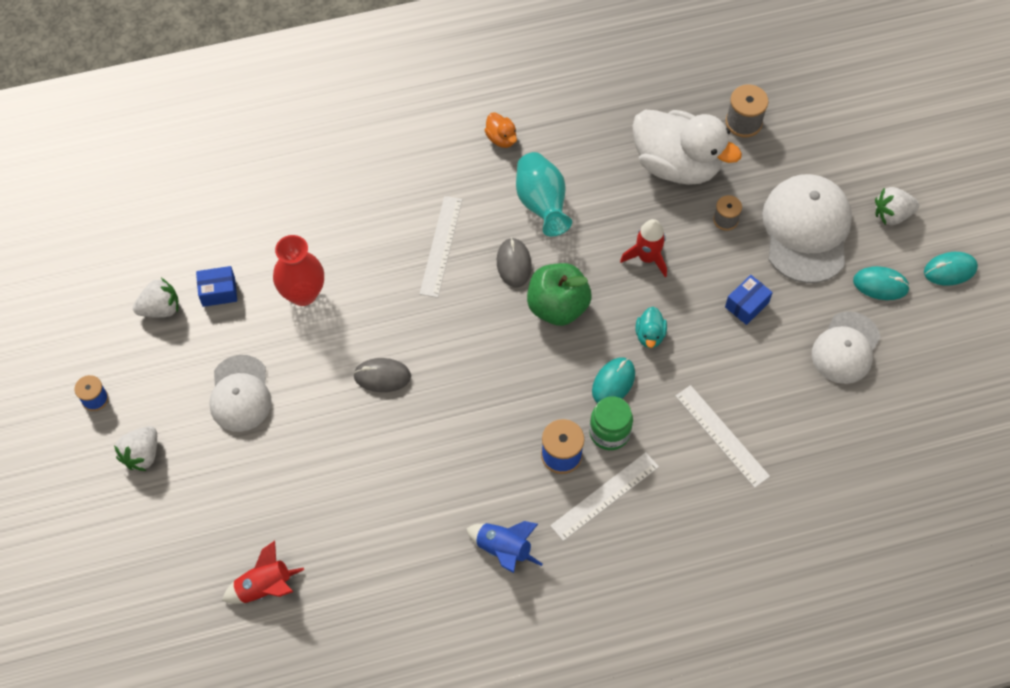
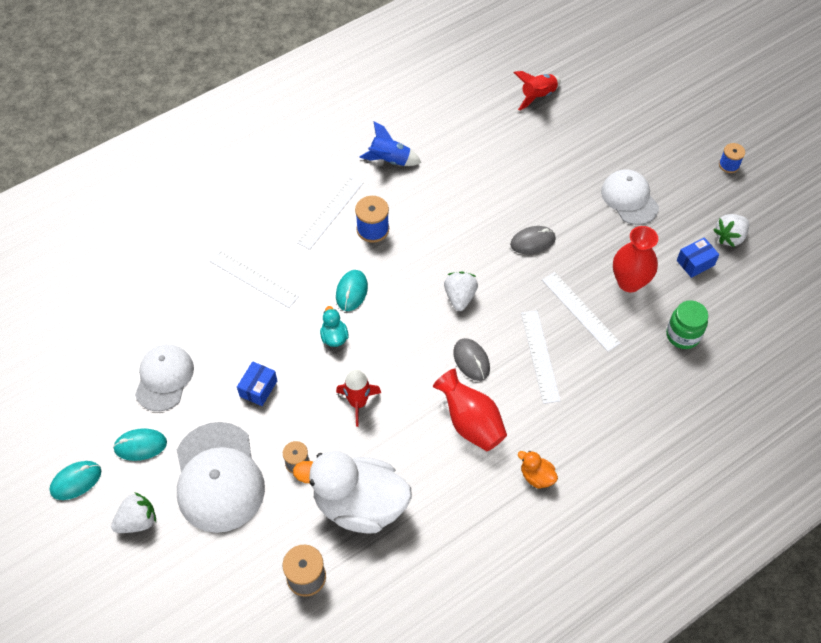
camera: 160 degrees right, 5 degrees down
white strawberry [114,426,157,471] -> white strawberry moved to [444,272,478,311]
turquoise vase [516,152,572,236] -> red vase [433,368,507,451]
green apple [527,263,592,326] -> none
green jar [589,396,633,450] -> green jar moved to [666,300,708,349]
none -> white ruler [542,272,621,352]

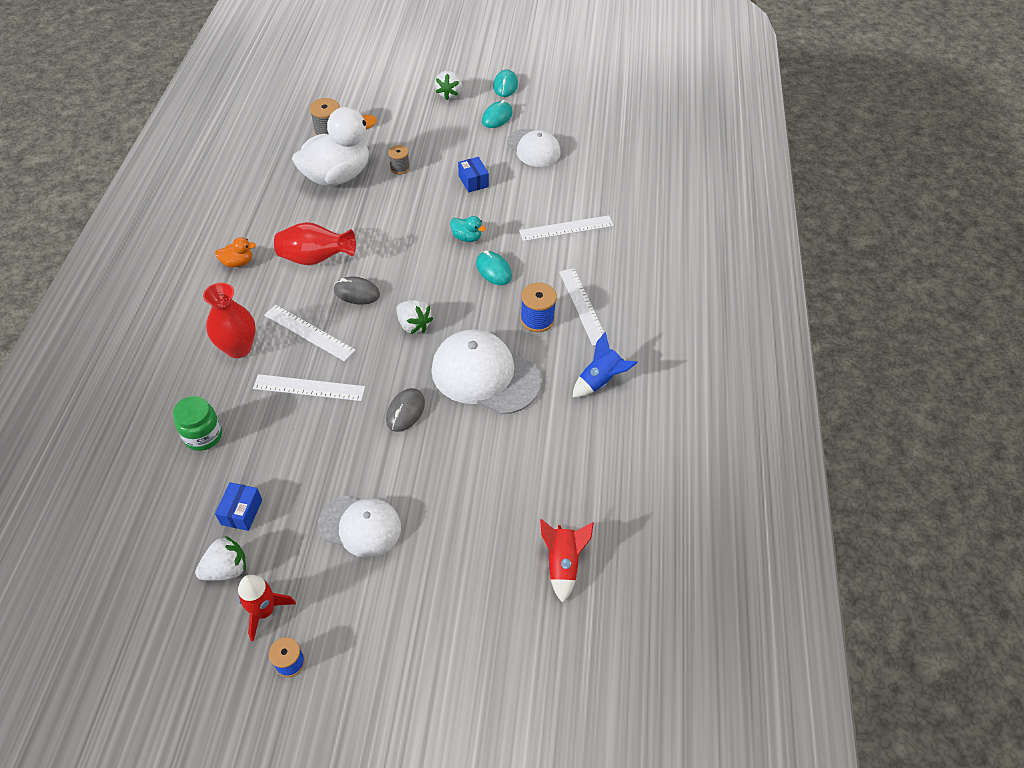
camera: 130 degrees right, 5 degrees down
white cap [177,422,265,533] -> white cap moved to [431,329,541,415]
red rocket [336,369,381,427] -> red rocket moved to [238,575,296,642]
red vase [613,226,658,292] -> red vase moved to [203,282,256,358]
white strawberry [713,214,749,247] -> white strawberry turned 60 degrees clockwise [195,535,246,581]

